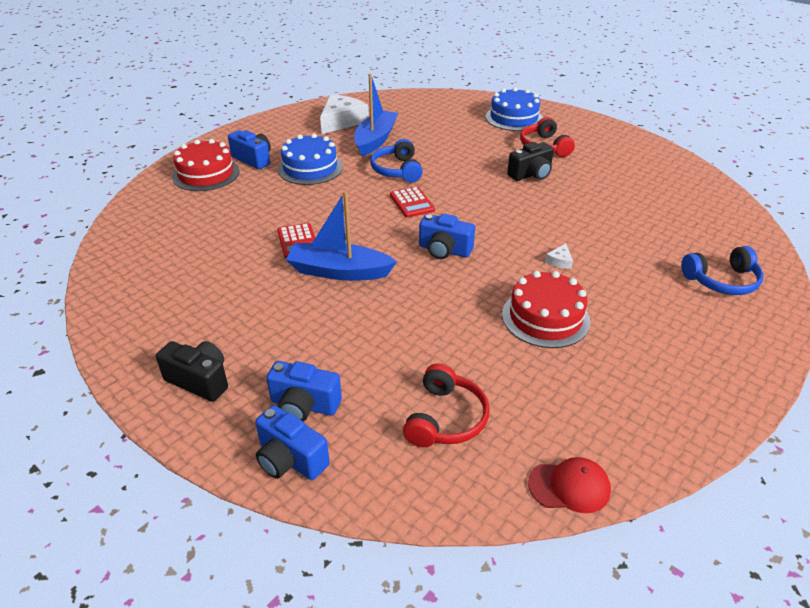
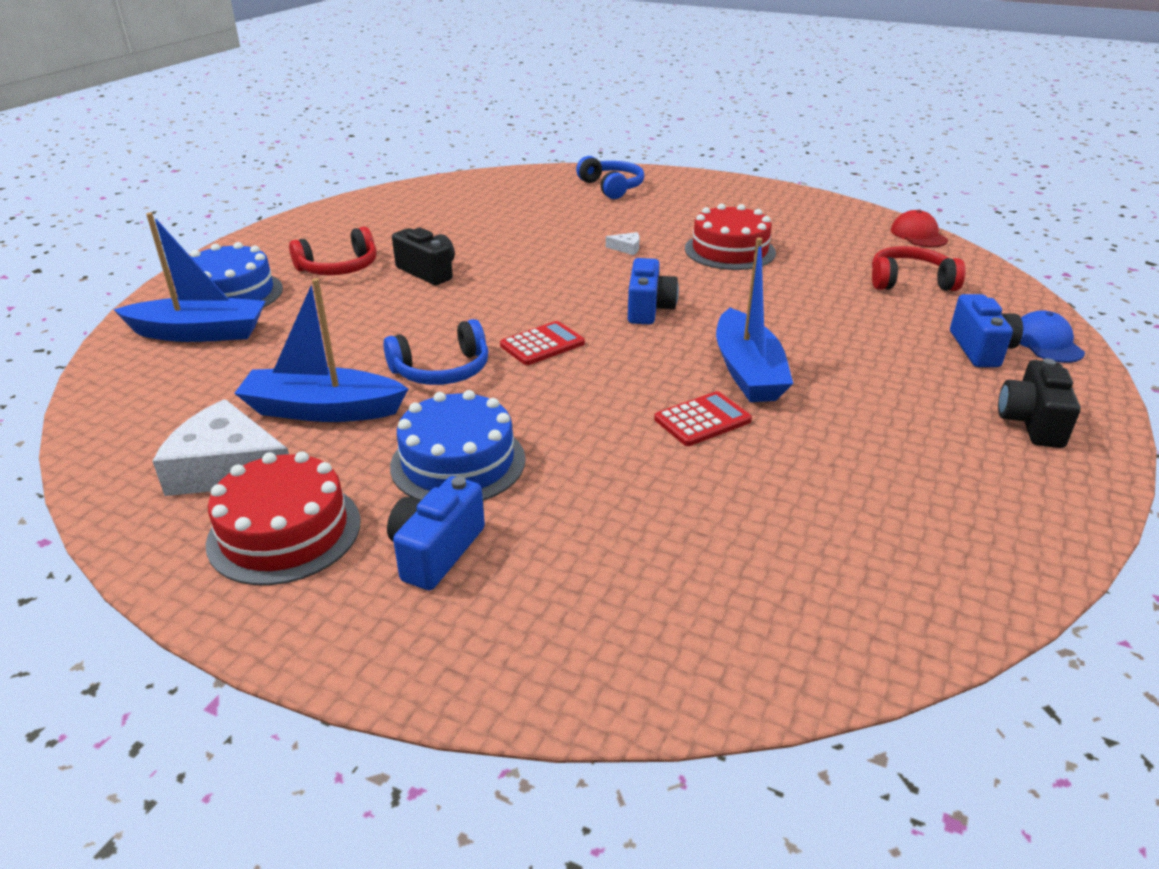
camera: 105 degrees left, 5 degrees down
red cake [172,139,239,191] -> red cake moved to [206,451,361,585]
blue camera [255,405,330,480] -> blue cap [1020,310,1085,363]
none -> blue boat [113,212,266,342]

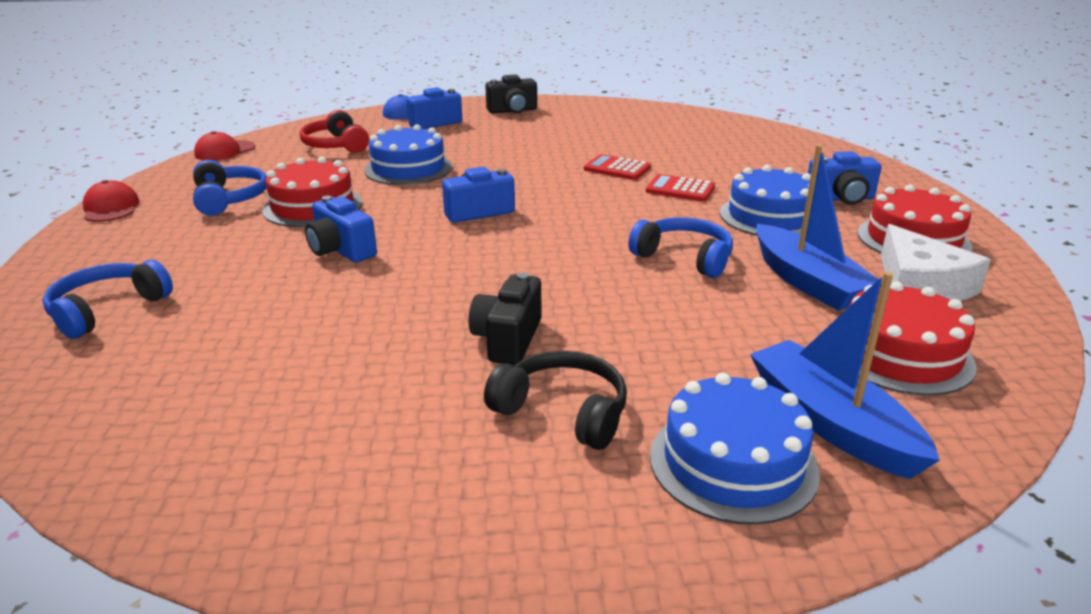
camera: 120 degrees left, 5 degrees down
red headphones [289,227,376,275] -> black headphones [484,351,627,450]
red calculator [500,321,585,365] -> red calculator moved to [646,174,715,202]
white cheese [606,232,640,255] -> blue camera [305,196,377,262]
blue boat [716,238,793,402] -> none
none -> red cap [83,180,140,222]
none -> blue headphones [193,160,266,215]
none -> blue cake [364,125,452,185]
none -> red cake [849,281,977,396]

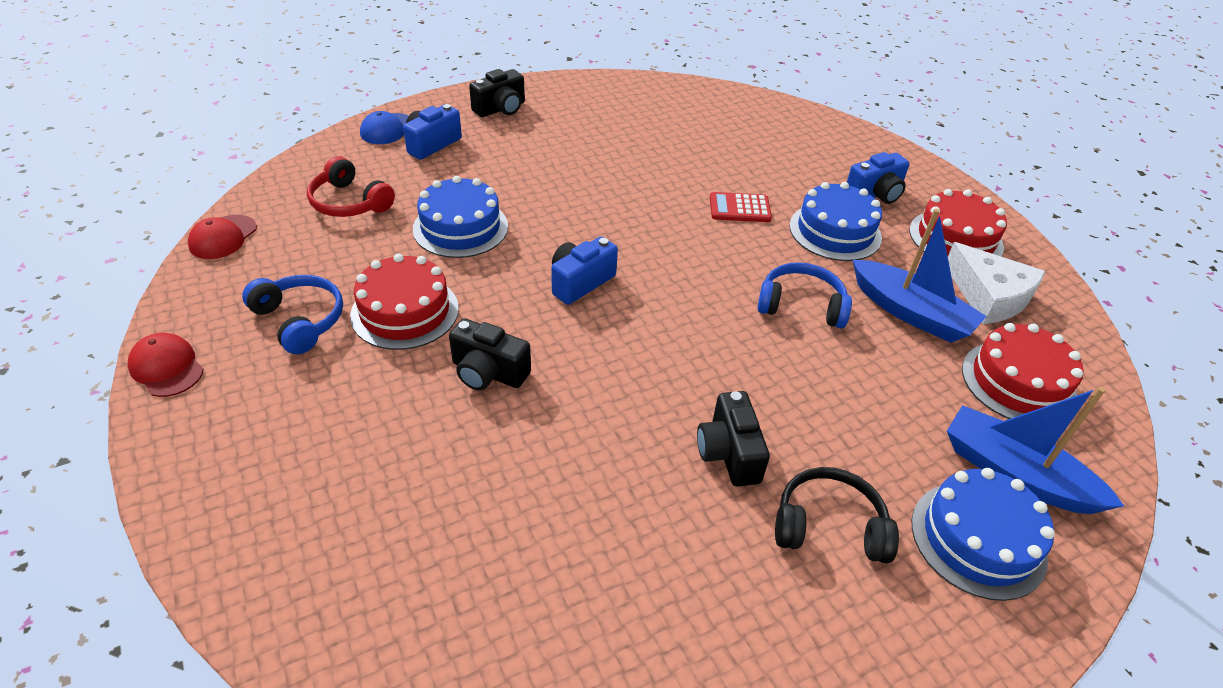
camera: 25 degrees left, 15 degrees up
blue headphones [43,260,173,339] -> none
blue camera [305,196,377,262] -> black camera [449,318,531,390]
red calculator [584,154,651,180] -> none

